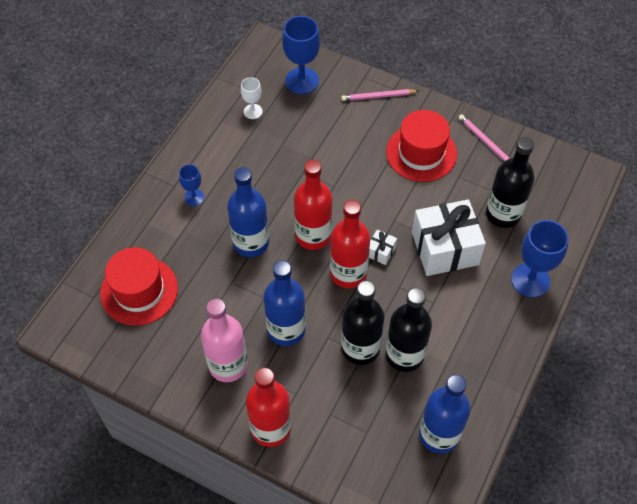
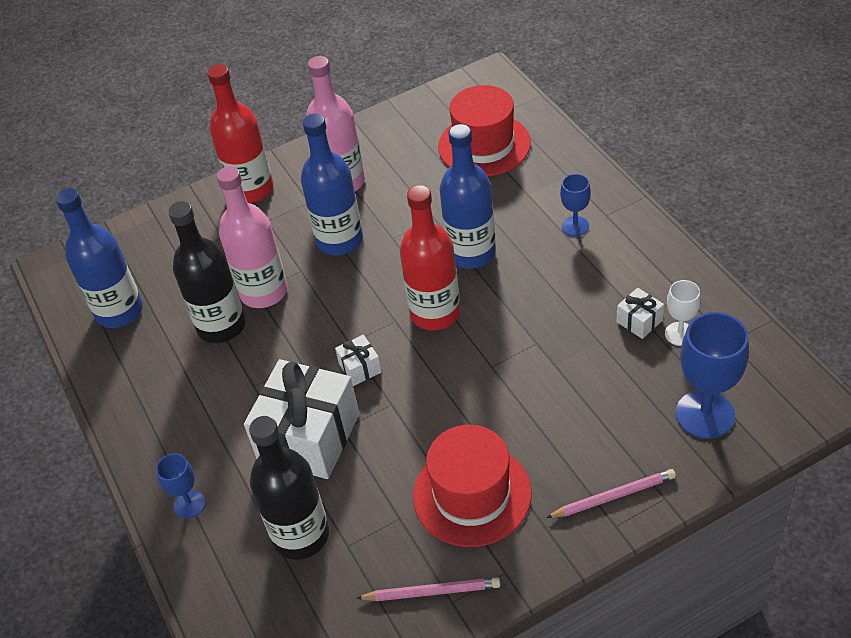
camera: 130 degrees right, 10 degrees down
red bottle [330,200,370,288] -> none
pink pencil [341,89,418,101] -> pink pencil turned 45 degrees clockwise [546,469,676,518]
black bottle [341,280,385,365] -> pink bottle [217,166,288,308]
blue goblet [511,220,569,298] -> blue goblet [156,453,206,519], size x0.55
none -> white gift [616,288,664,339]

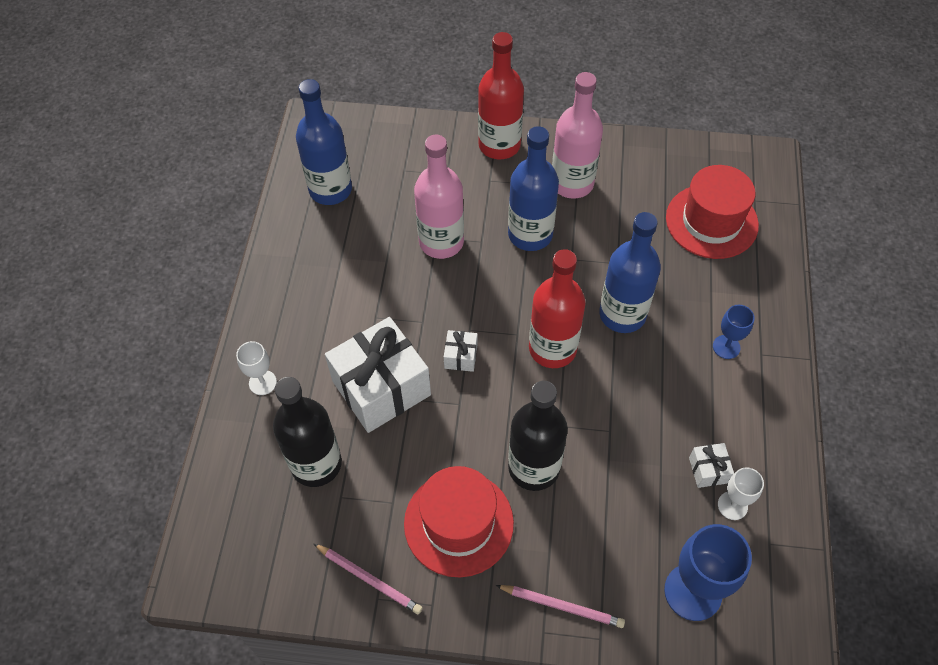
camera: 30 degrees right, 10 degrees up
blue goblet [156,453,206,519] -> white goblet [236,341,277,395]
black bottle [168,201,246,343] -> black bottle moved to [508,381,568,491]

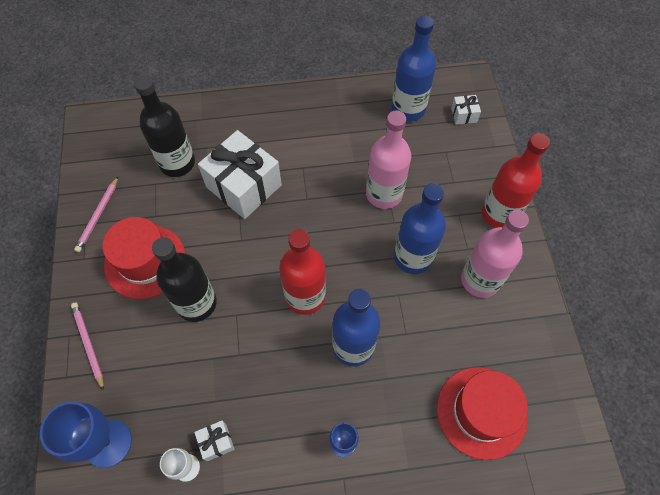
camera: 75 degrees right, 5 degrees up
white goblet [236,341,277,395] -> none
white gift [444,330,477,372] -> white gift moved to [451,95,481,125]
pink pencil [496,585,625,628] -> pink pencil turned 150 degrees clockwise [71,303,104,391]

